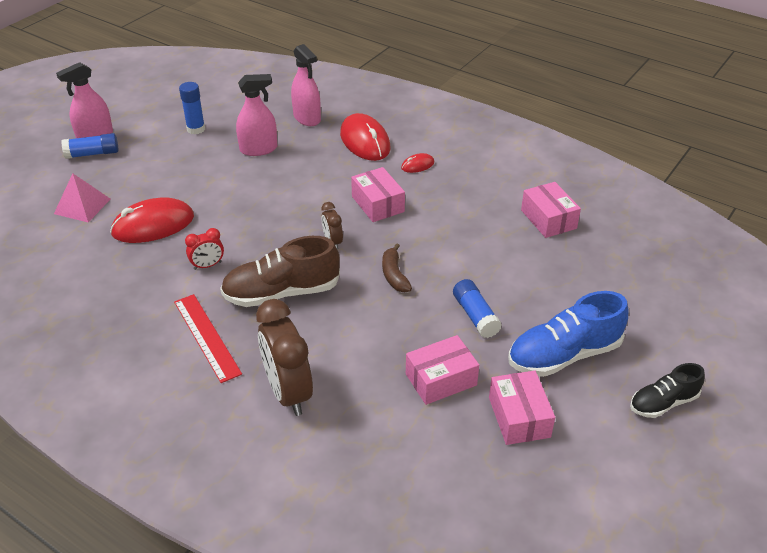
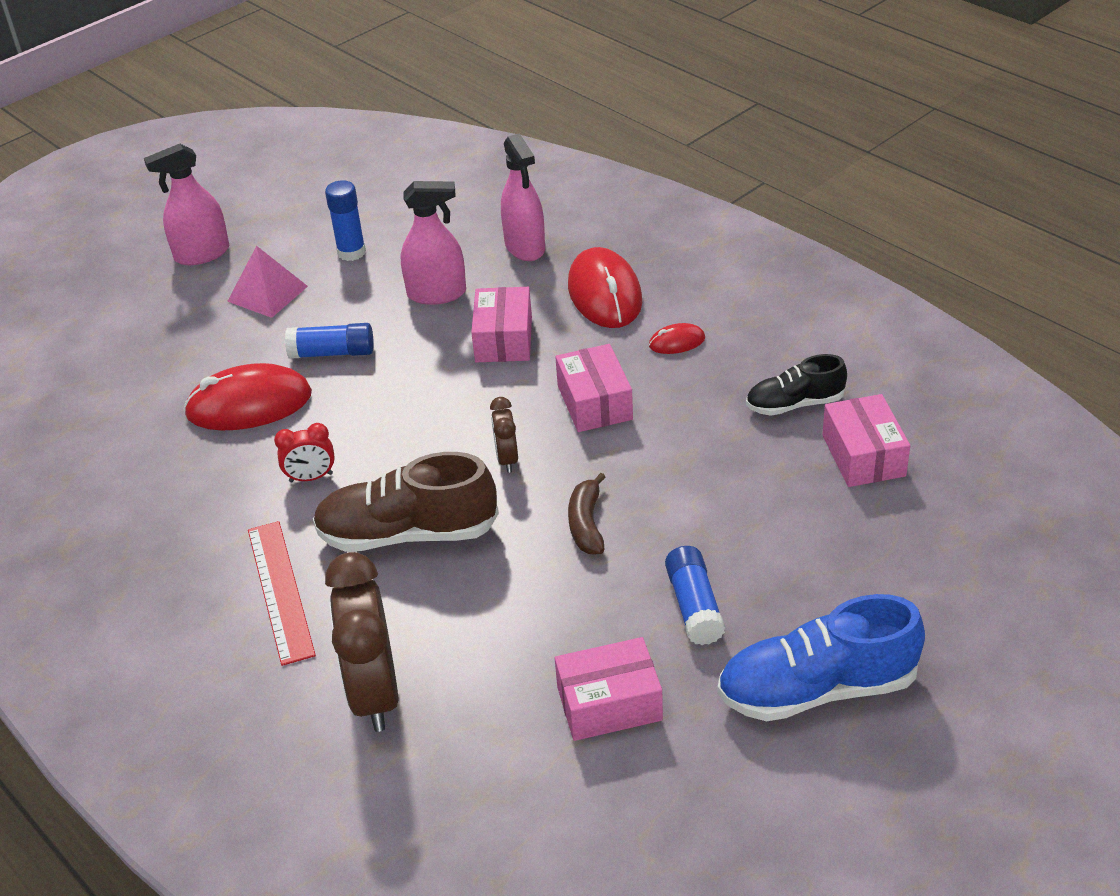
camera: 15 degrees right, 0 degrees up
pink pyramid [54,173,110,223] -> pink pyramid moved to [227,246,308,318]
blue glue stick [61,133,118,159] -> blue glue stick moved to [285,323,374,359]
pink box [489,371,555,445] -> pink box moved to [471,287,532,362]
black shoe [630,363,705,418] -> black shoe moved to [746,354,847,416]

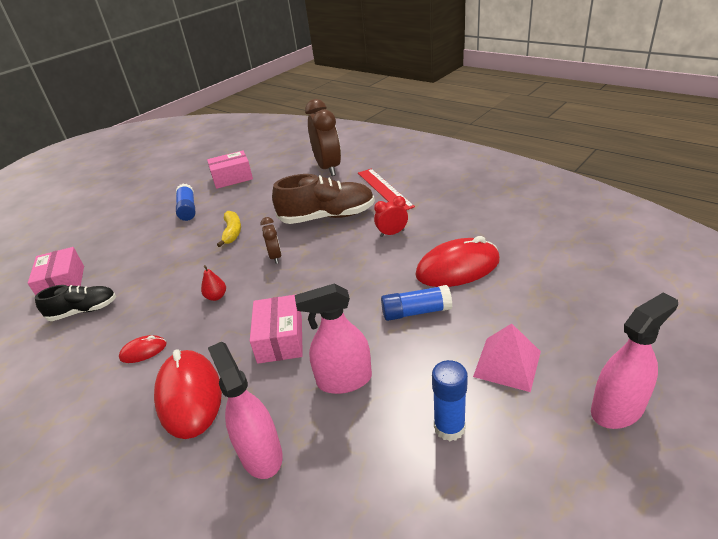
camera: 175 degrees right, 5 degrees down
pink box [555,344,633,432] -> red pear [201,265,226,301]
brown banana [568,473,606,555] -> yellow banana [217,211,241,247]
blue shoe [717,594,925,721] -> none

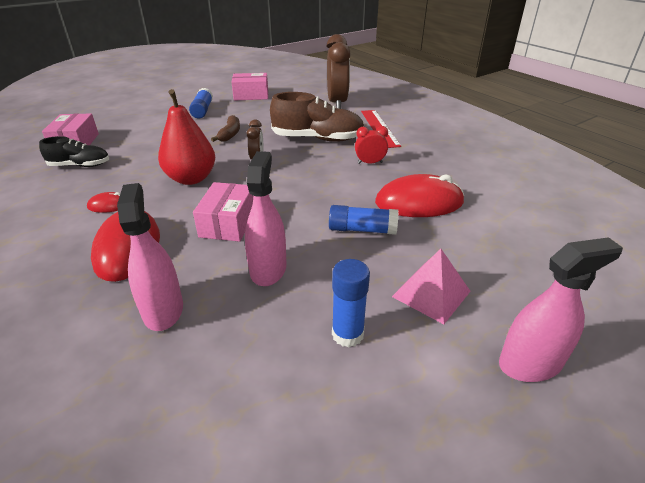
camera: 10 degrees right, 0 degrees up
red pear [201,265,226,301] -> red pear [158,89,215,185], size x2.37
yellow banana [217,211,241,247] -> brown banana [211,115,240,142]
pink spray bottle [295,283,372,394] -> pink spray bottle turned 90 degrees clockwise [245,151,286,286]

